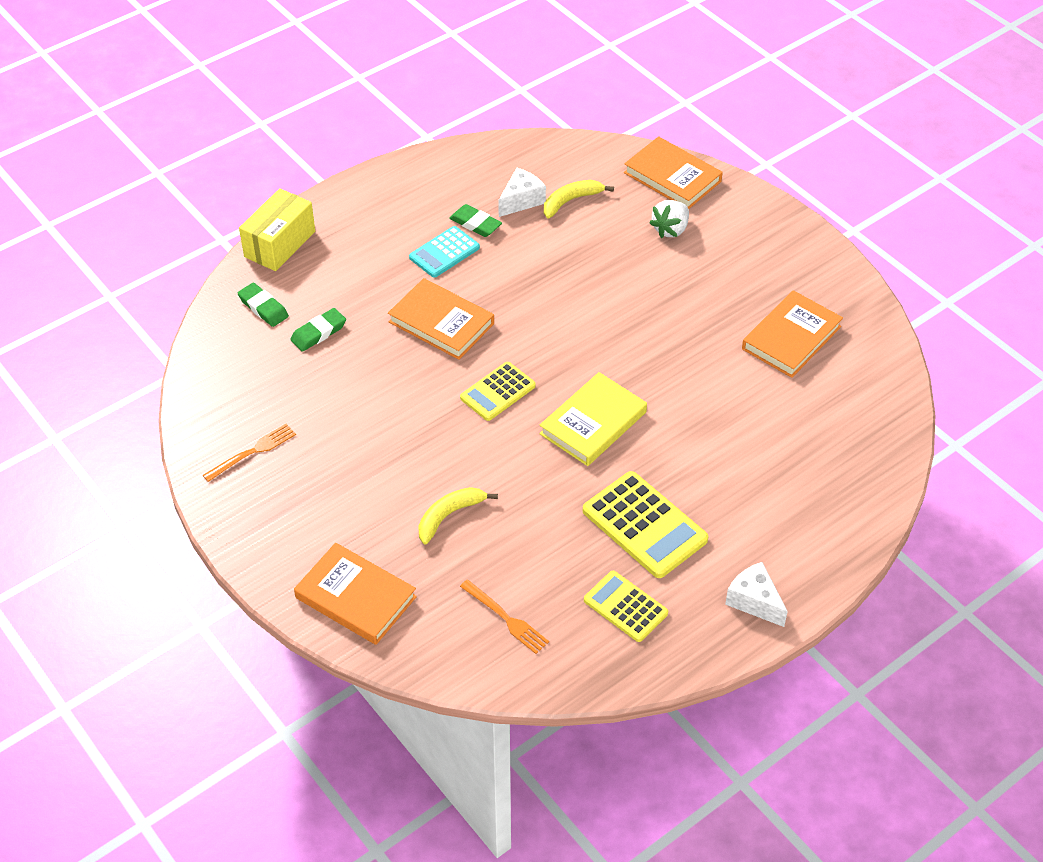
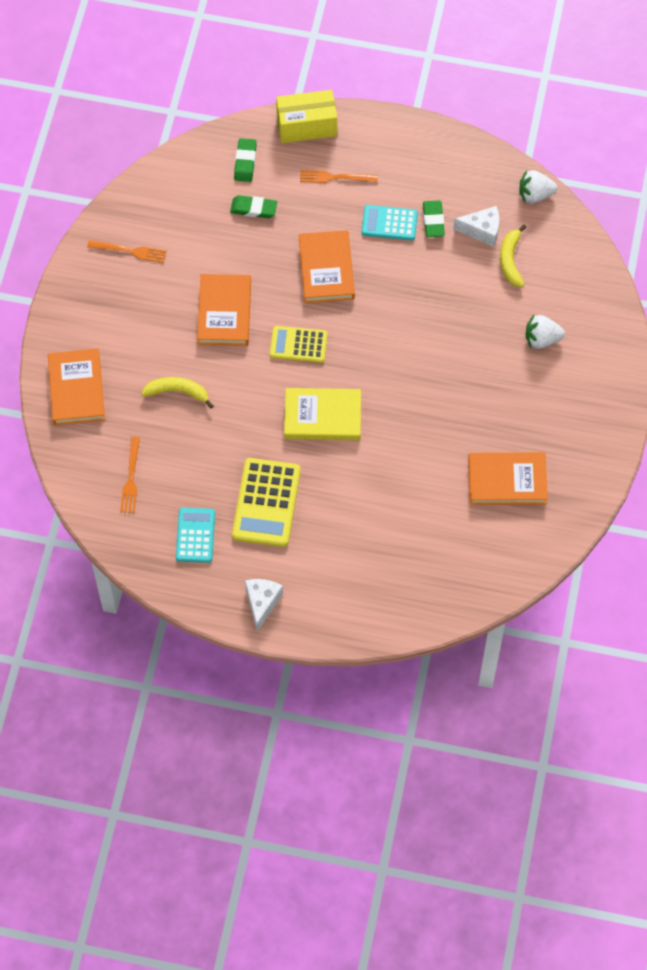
camera: 50 degrees right, 15 degrees up
yellow banana [544,180,614,218] -> yellow banana turned 105 degrees counterclockwise [500,225,527,287]
yellow calculator [584,571,668,642] -> turquoise calculator [176,508,215,563]
orange book [624,136,723,209] -> orange book moved to [197,274,251,346]
none -> orange fork [300,170,378,183]
none -> white strawberry [519,170,557,203]

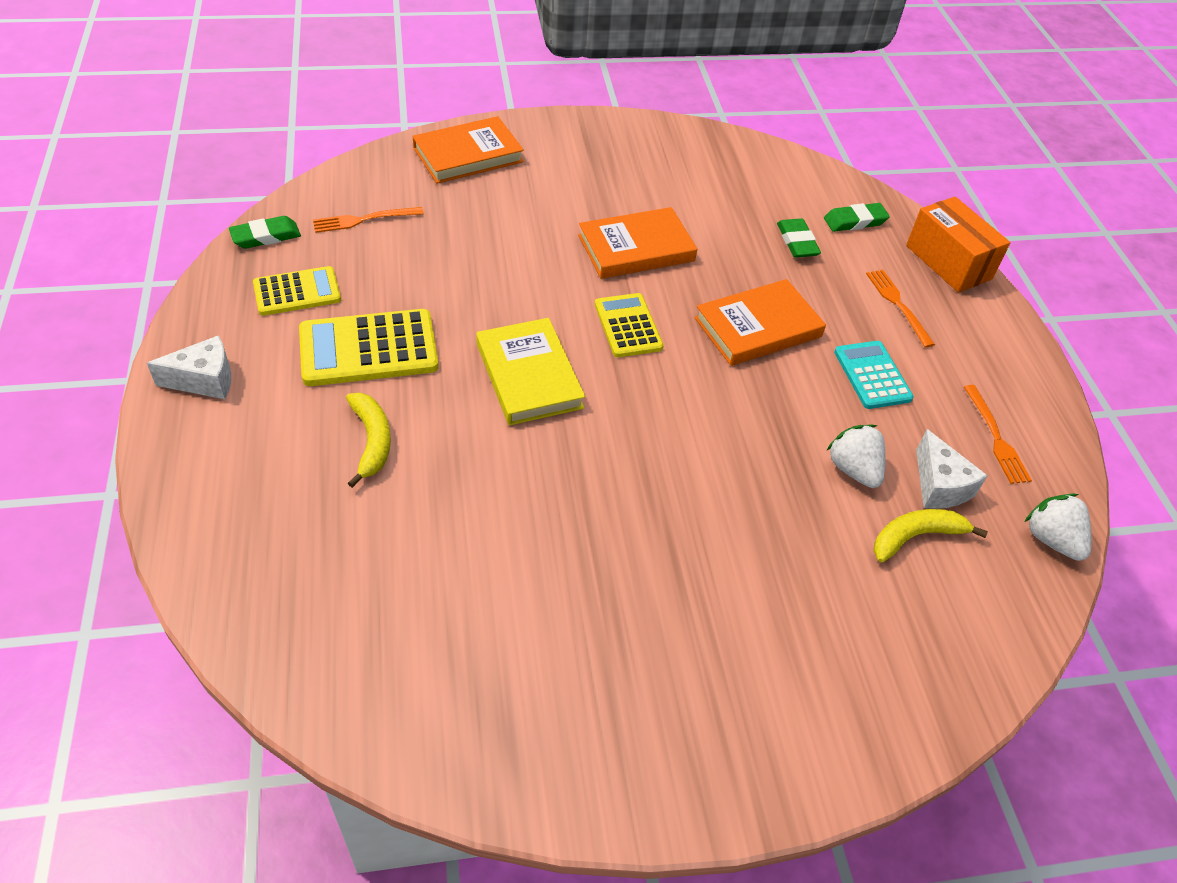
camera: 65 degrees right, 15 degrees down
orange fork [87,240,167,263] -> orange fork moved to [964,385,1032,484]
yellow banana [142,377,214,408] -> yellow banana moved to [346,393,391,488]
turquoise calculator [176,508,215,563] -> yellow calculator [253,266,341,316]
yellow box [276,90,337,143] -> orange box [906,197,1011,293]
green eraser [423,200,445,237] -> green eraser moved to [229,216,301,249]
orange book [468,452,548,505] -> none
white strawberry [526,315,565,349] -> white strawberry moved to [826,425,886,488]

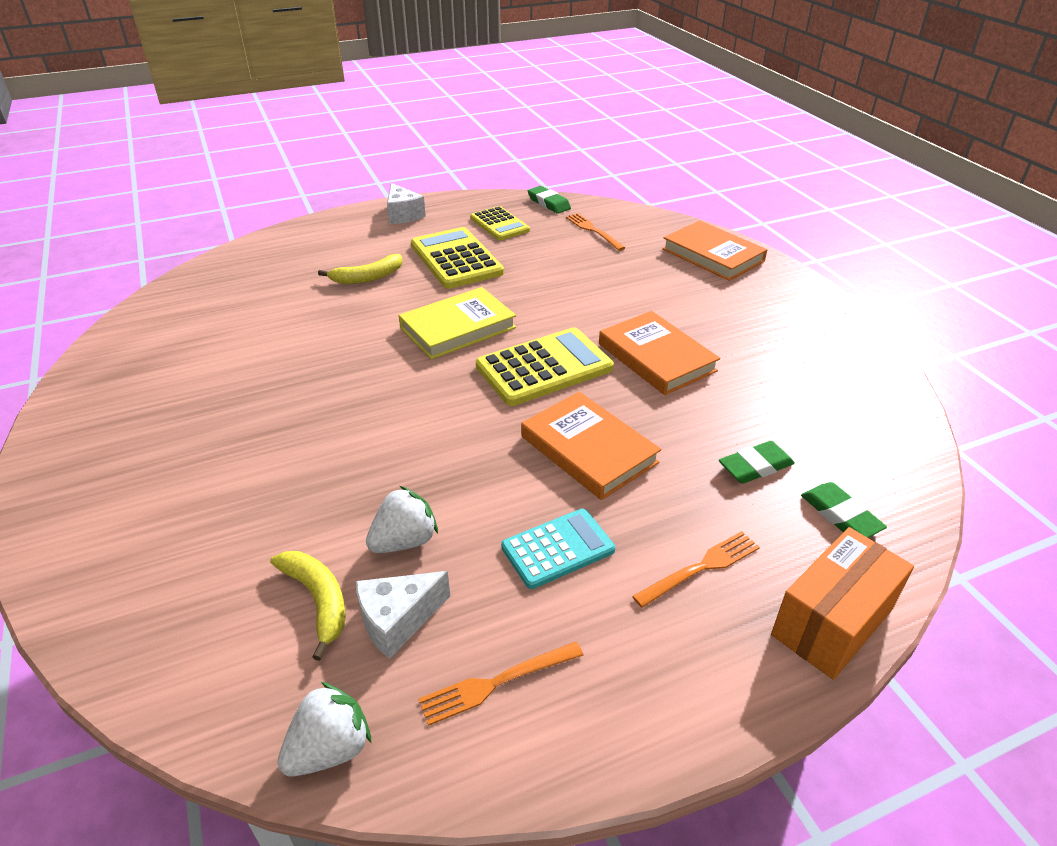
camera: 80 degrees right, 10 degrees down
yellow calculator [595,293,664,357] -> yellow calculator [476,327,614,406], size x1.57

